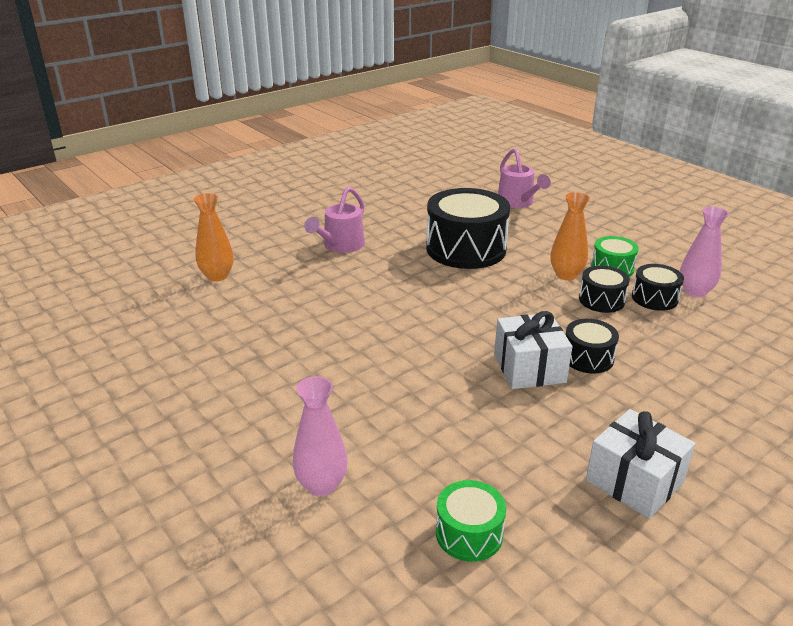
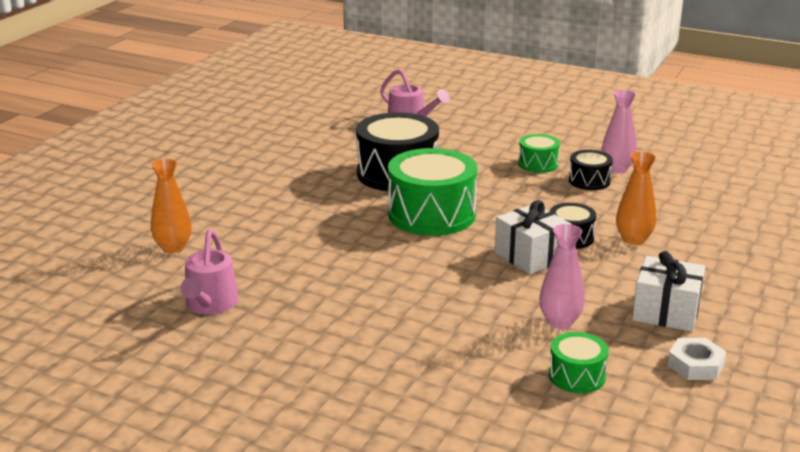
camera: 25 degrees left, 5 degrees down
pink vase [293,376,348,496] -> pink vase moved to [539,224,585,329]
pink watering can [304,187,365,253] -> pink watering can moved to [180,230,238,314]
orange vase [550,192,590,280] -> orange vase moved to [616,151,656,245]
black drum [579,266,630,313] -> none
none -> green drum [388,148,477,236]
none -> white nut [668,338,726,380]

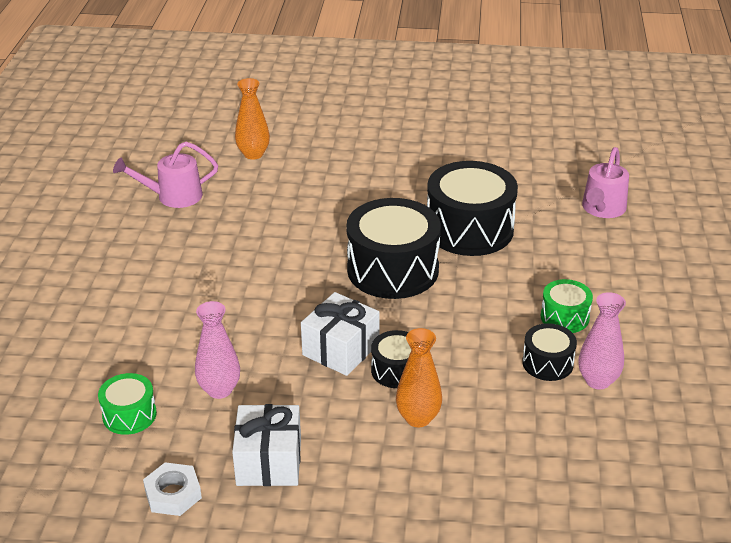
camera: 70 degrees right, 10 degrees up
green drum [388,148,477,236] -> black drum [346,198,441,299]

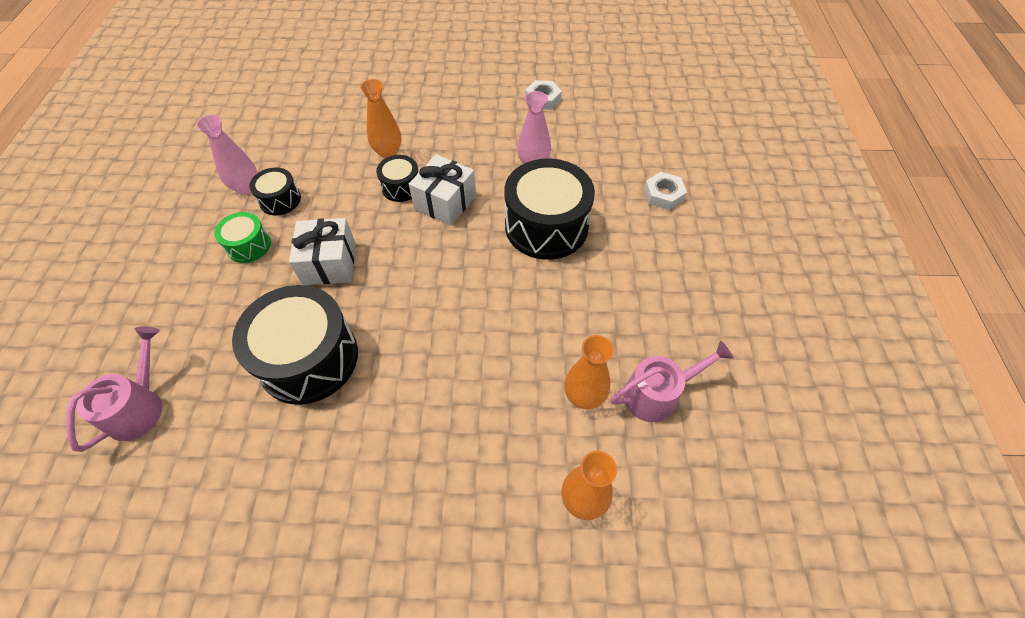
camera: 175 degrees right, 20 degrees up
green drum [98,373,157,435] -> none
white gift [232,404,301,486] -> white gift moved to [289,218,355,285]
black drum [346,198,441,299] -> black drum moved to [504,159,595,260]
none -> orange vase [564,335,614,409]
none -> white nut [644,172,687,210]

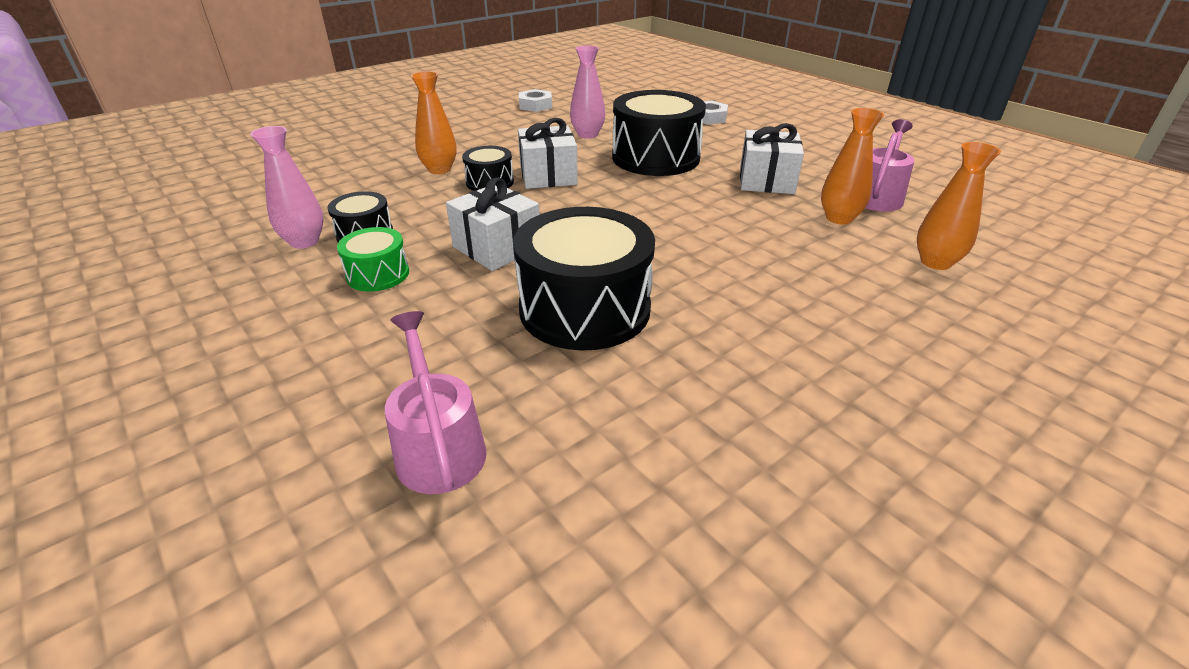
camera: 40 degrees left, 20 degrees down
none -> white gift [740,123,804,194]

